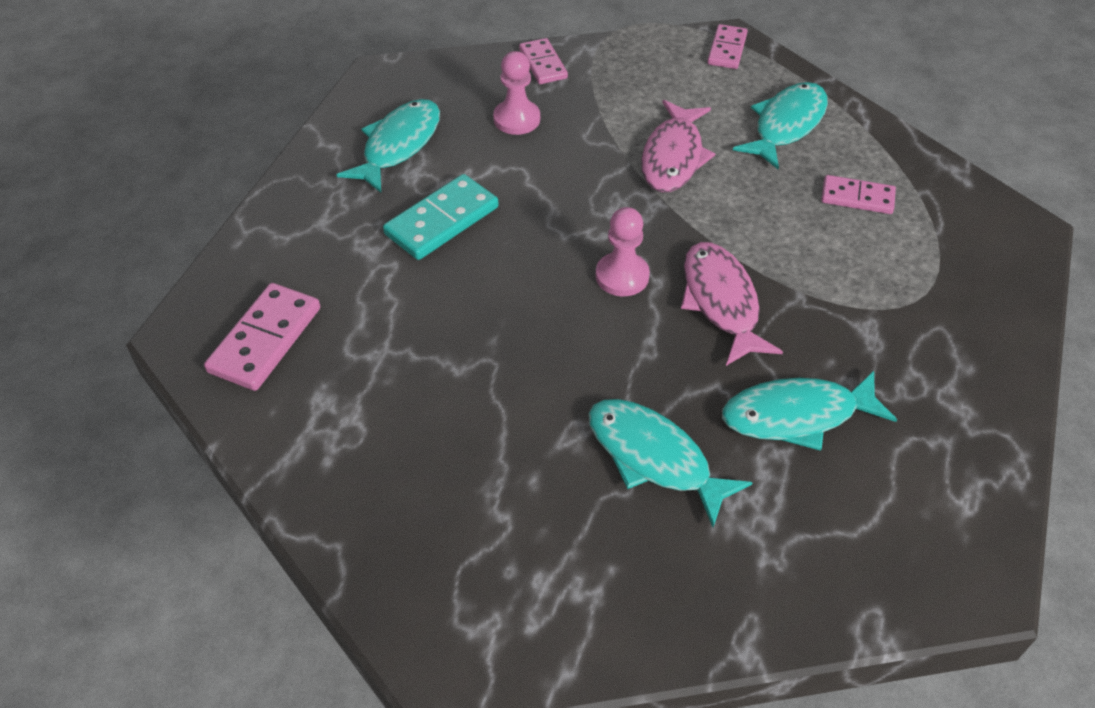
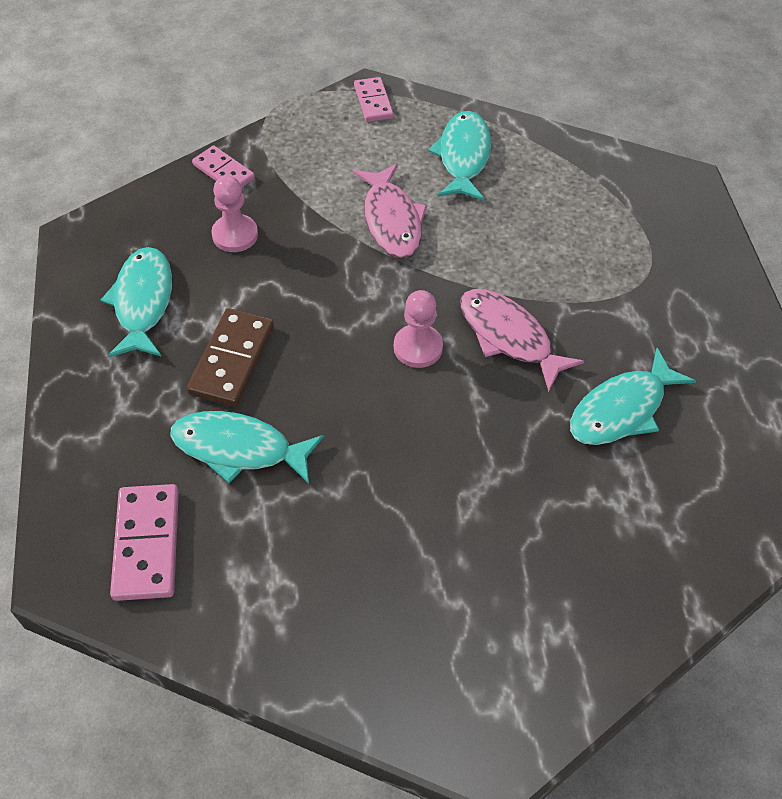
camera: 30 degrees left, 5 degrees up
turquoise domino [383,174,499,260] -> brown domino [187,308,274,407]
turquoise fish [589,399,753,528] -> turquoise fish moved to [170,411,324,484]
pink domino [821,175,896,214] -> none

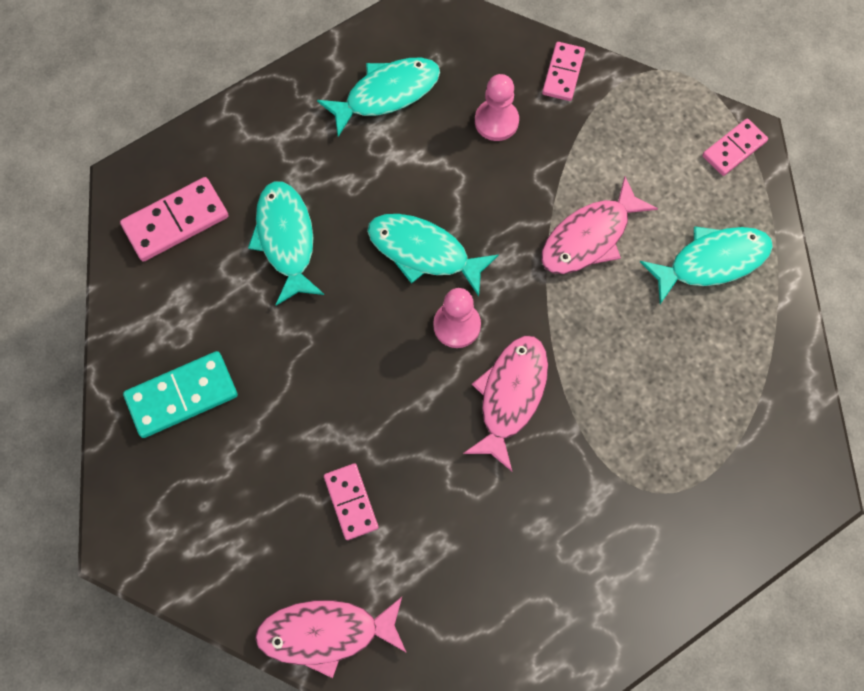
camera: 65 degrees right, 15 degrees up
brown domino [187,308,274,407] -> none
turquoise fish [570,348,696,445] -> turquoise fish moved to [367,214,499,296]
none -> turquoise domino [123,351,238,438]
none -> pink fish [255,597,407,678]
none -> pink domino [324,463,379,540]

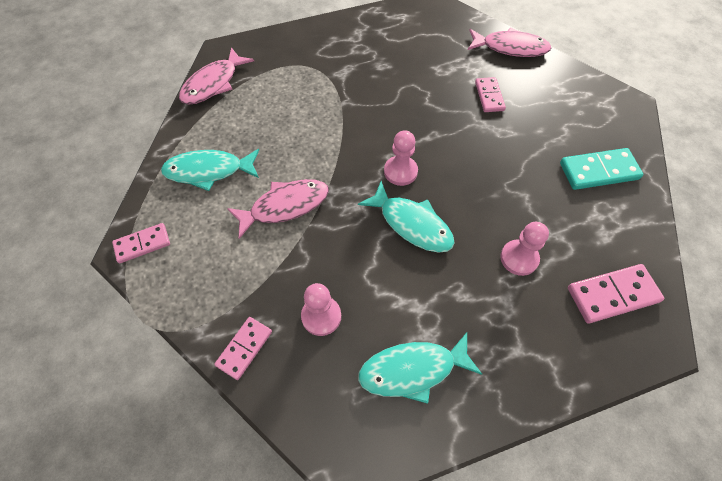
camera: 165 degrees left, 10 degrees down
turquoise fish [248,181,324,306] -> pink pawn [500,222,549,276]
pink fish [463,336,548,471] -> pink fish moved to [179,47,254,105]

